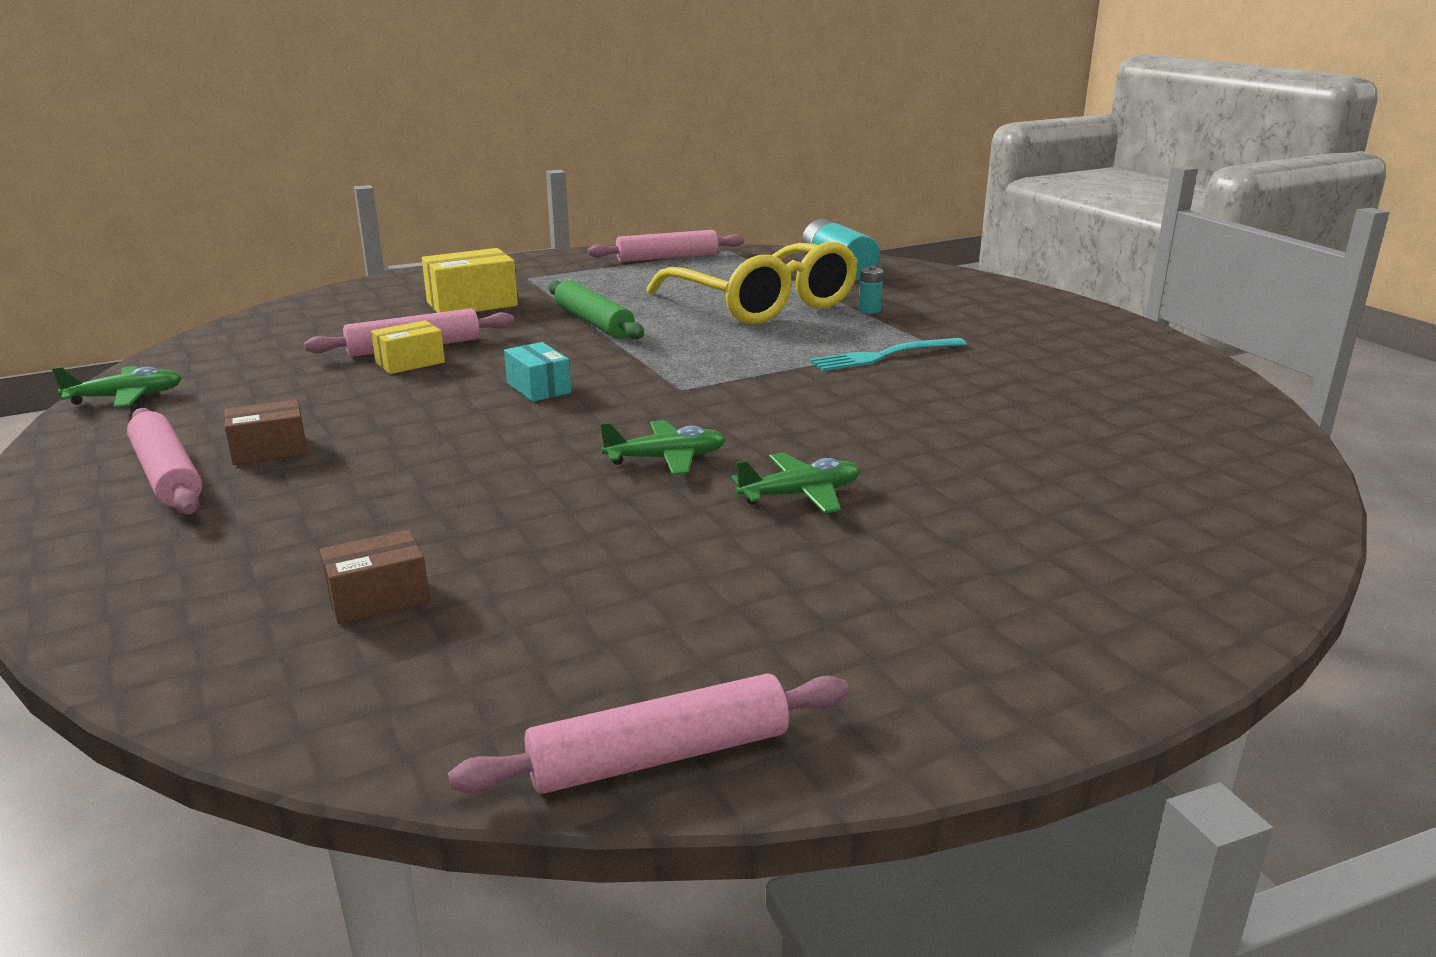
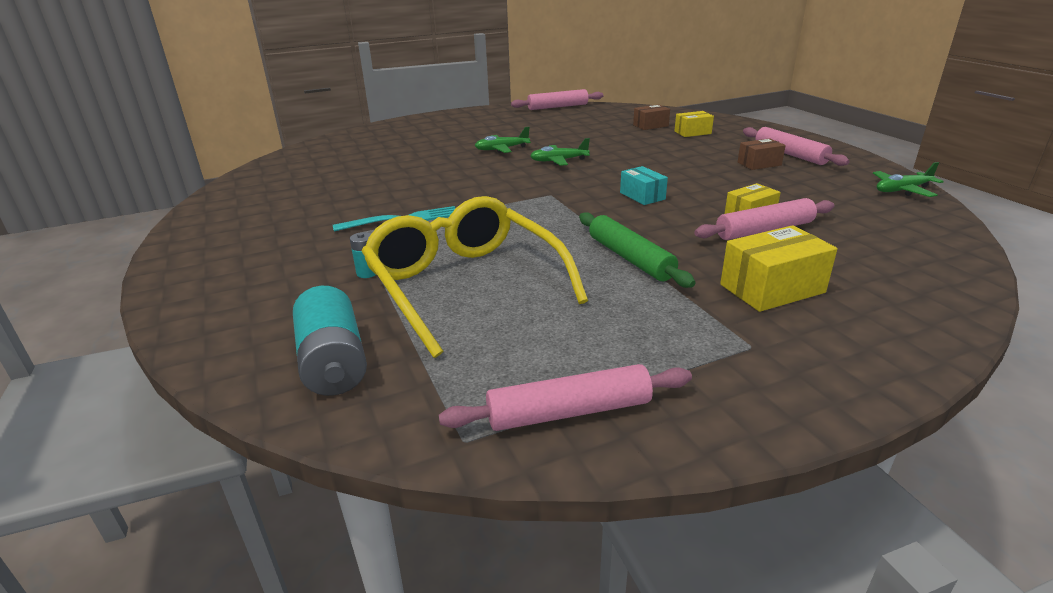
camera: 175 degrees left, 5 degrees up
none -> yellow box [675,111,714,137]

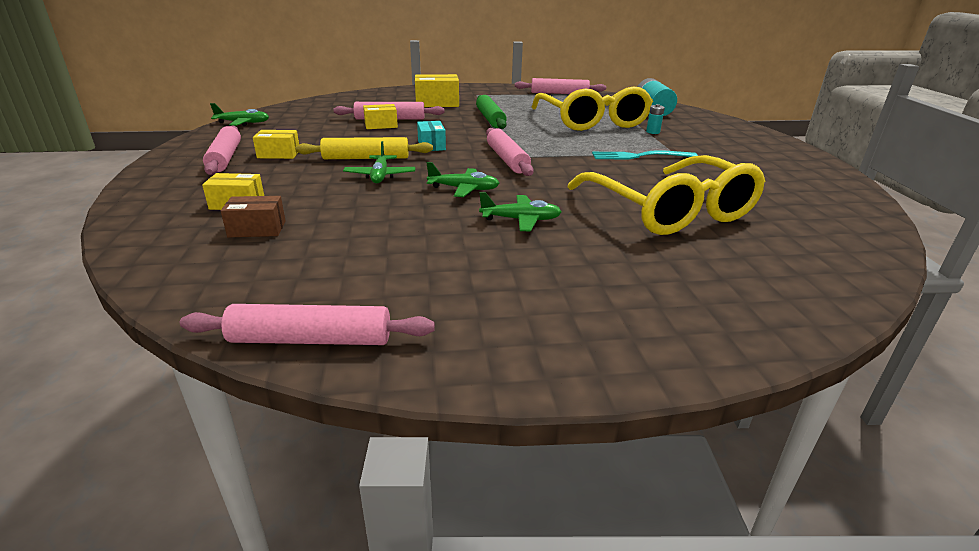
camera: 165 degrees left, 0 degrees up
brown box [738,138,786,170] -> yellow box [253,130,299,159]
none -> yellow rolling pin [295,137,433,159]
none -> green plane [343,141,416,183]
none -> pink rolling pin [486,128,534,176]
none -> yellow glasses [567,155,765,235]

